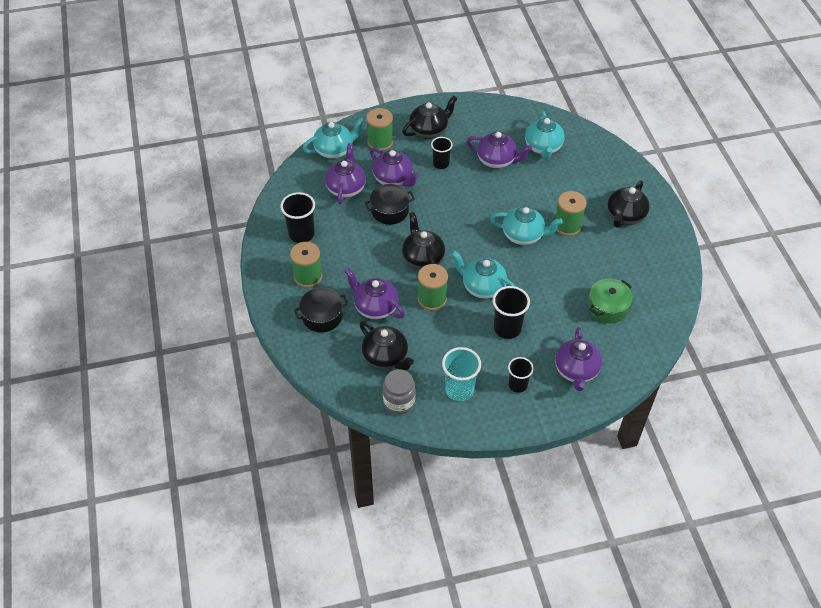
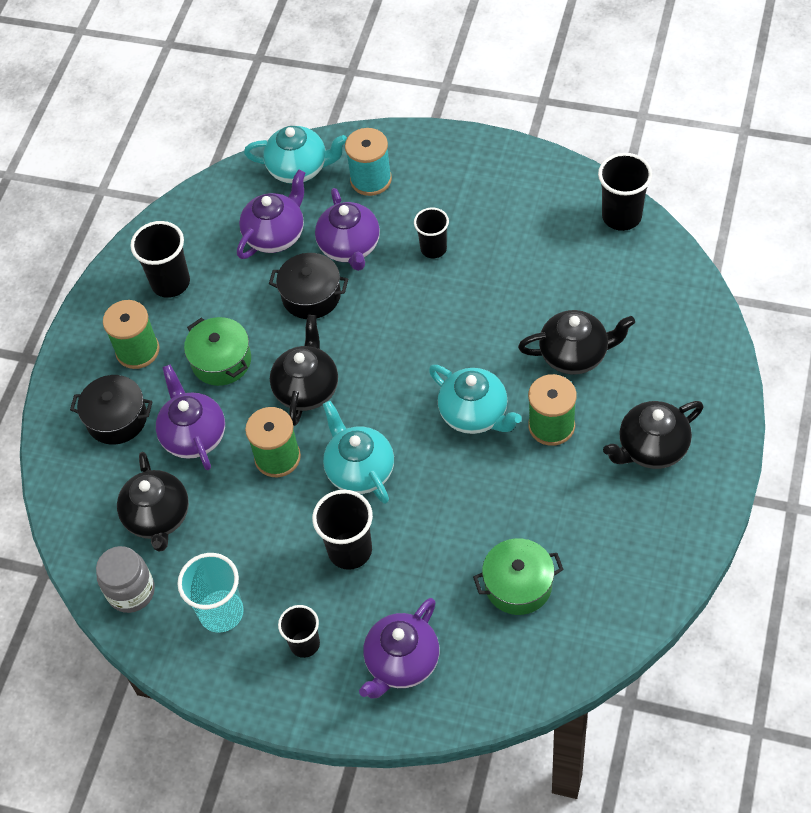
camera: 35 degrees right, 5 degrees up
green spool [366,108,393,151] -> turquoise spool [345,128,392,196]
black teapot [402,96,457,139] -> black teapot moved to [518,310,635,375]
purple teapot [466,132,532,169] -> none
turquoise teapot [525,111,564,159] -> none
none -> green pot [184,317,251,386]
none -> black cup [598,153,652,231]

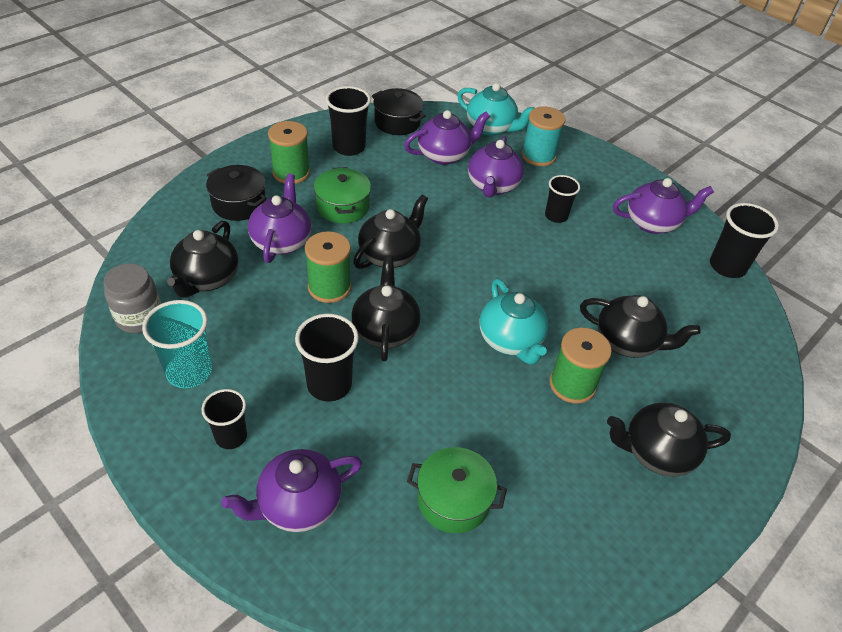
camera: 20 degrees right, 10 degrees down
black pot [269,253,348,319] -> black pot moved to [372,88,426,135]
turquoise teapot [323,401,394,504] -> black teapot [351,256,421,361]
none -> purple teapot [613,178,714,234]

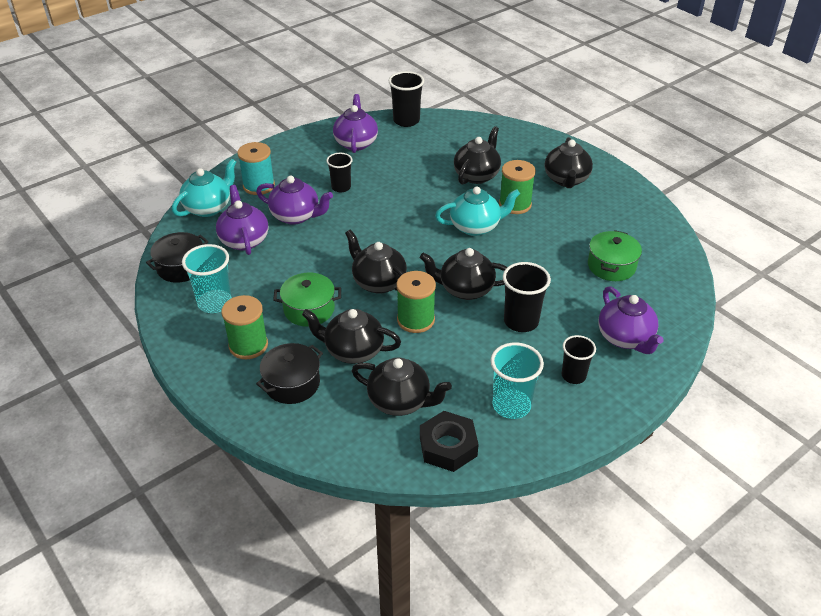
camera: 80 degrees left, 5 degrees down
grey jar [103,263,161,333] -> black nut [420,411,479,472]
purple teapot [248,174,311,263] -> black teapot [302,309,401,364]
black cup [326,86,371,156] -> turquoise cup [182,244,232,313]

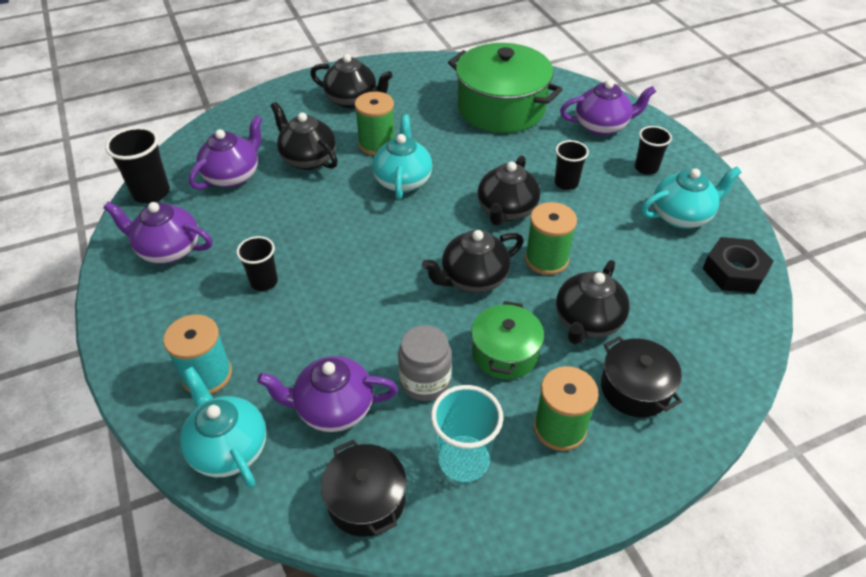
camera: 75 degrees left, 5 degrees up
purple teapot [256,176,333,225] -> purple teapot moved to [189,115,262,190]
black teapot [351,357,452,416] -> none
turquoise cup [491,343,544,419] -> turquoise teapot [641,166,742,229]
black cup [503,262,551,332] -> black cup [554,140,589,190], size x0.66
green pot [588,230,642,281] -> green pot [448,43,563,133], size x1.83
none -> grey jar [398,325,452,401]

